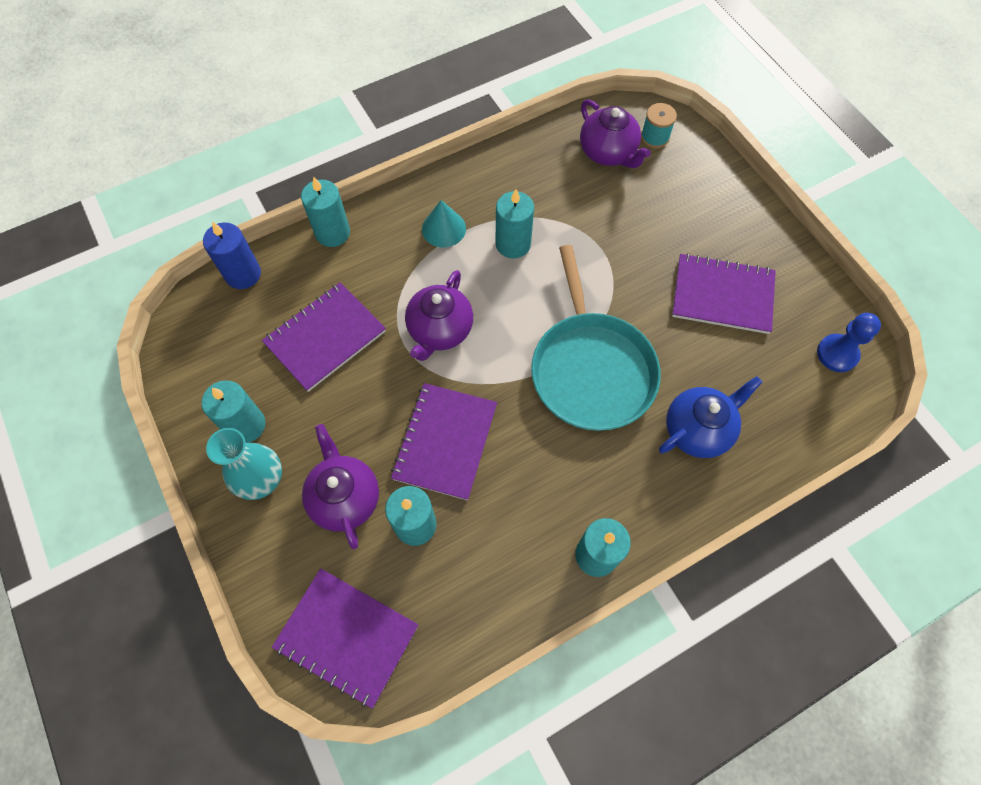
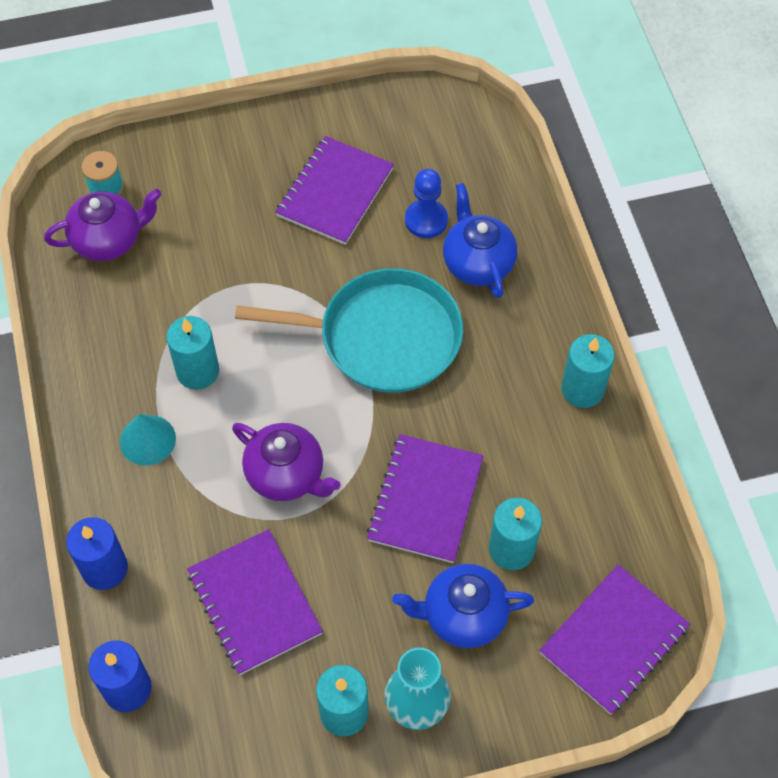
camera: 75 degrees left, 5 degrees down
turquoise candle [301,177,350,247] -> blue candle [66,517,128,590]
purple teapot [302,424,379,549] -> blue teapot [392,564,534,648]
purple notebook [391,383,497,500] -> purple notebook turned 75 degrees clockwise [367,434,484,563]
blue pawn [817,313,881,372] -> blue pawn moved to [405,169,448,238]

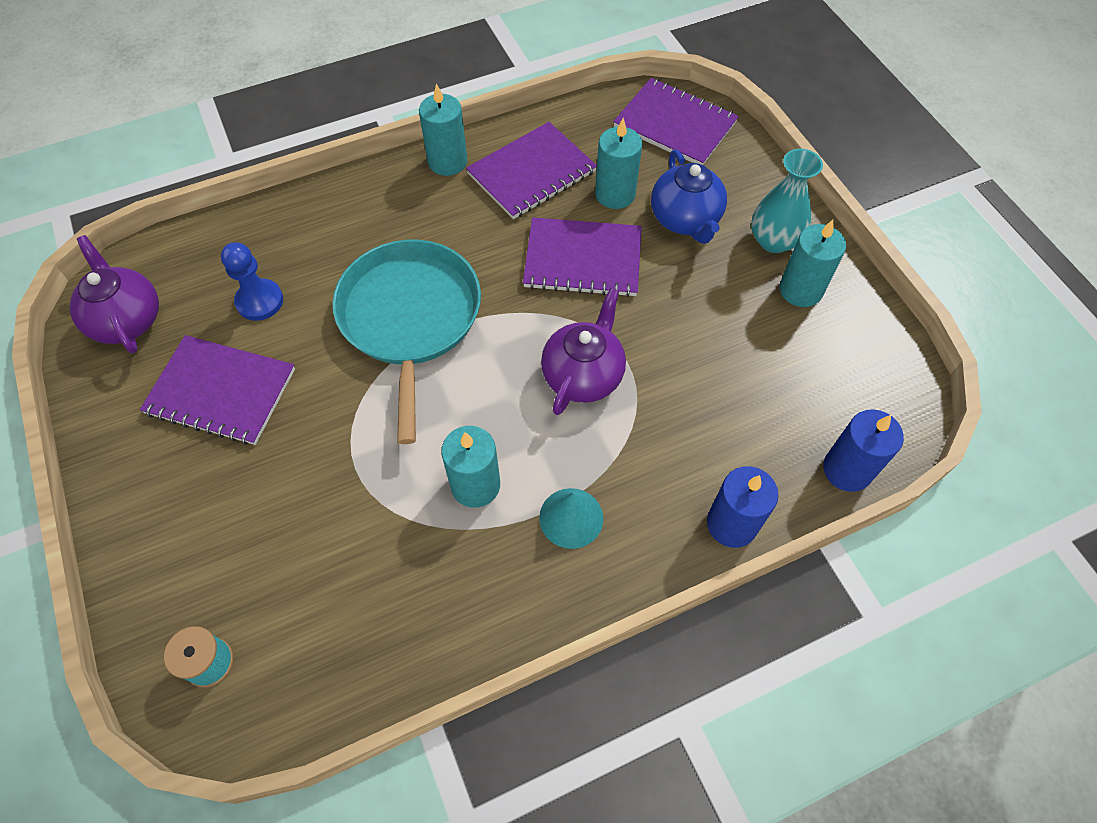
camera: 100 degrees left, 0 degrees up
purple teapot [44,189,162,261] -> purple teapot moved to [69,235,159,353]
purple notebook [187,529,323,675] -> purple notebook moved to [466,122,597,219]
blue teapot [443,183,517,298] -> none

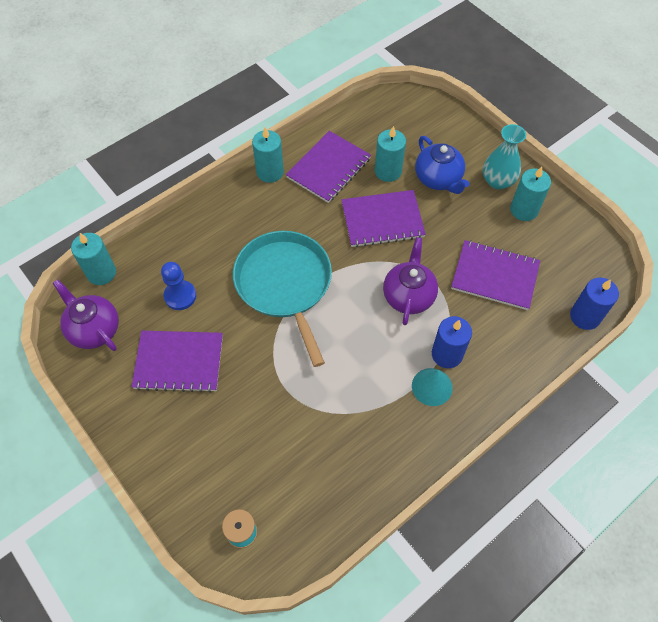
camera: 15 degrees left, 0 degrees up
turquoise candle [441,426,500,508] -> turquoise candle moved to [71,233,116,285]
purple notebook [613,78,739,165] -> purple notebook moved to [451,240,540,310]
blue candle [707,466,779,548] -> blue candle moved to [432,316,472,368]

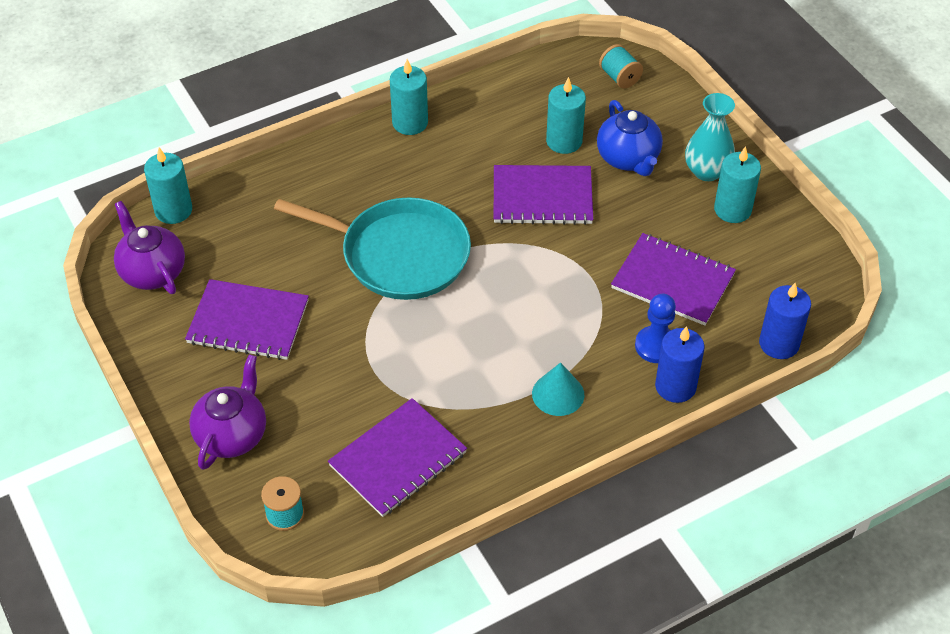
camera: 10 degrees right, 10 degrees down
blue pawn [161,262,196,310] -> blue pawn moved to [635,294,676,363]
turquoise pan [233,231,332,367] -> turquoise pan turned 120 degrees clockwise [274,197,471,300]
purple notebook [286,131,371,203] -> purple notebook moved to [328,398,467,517]
purple teapot [383,237,438,325] -> purple teapot moved to [189,354,266,470]
blue candle [432,316,472,368] -> blue candle moved to [655,326,705,403]
none -> turquoise spool [599,44,643,88]

